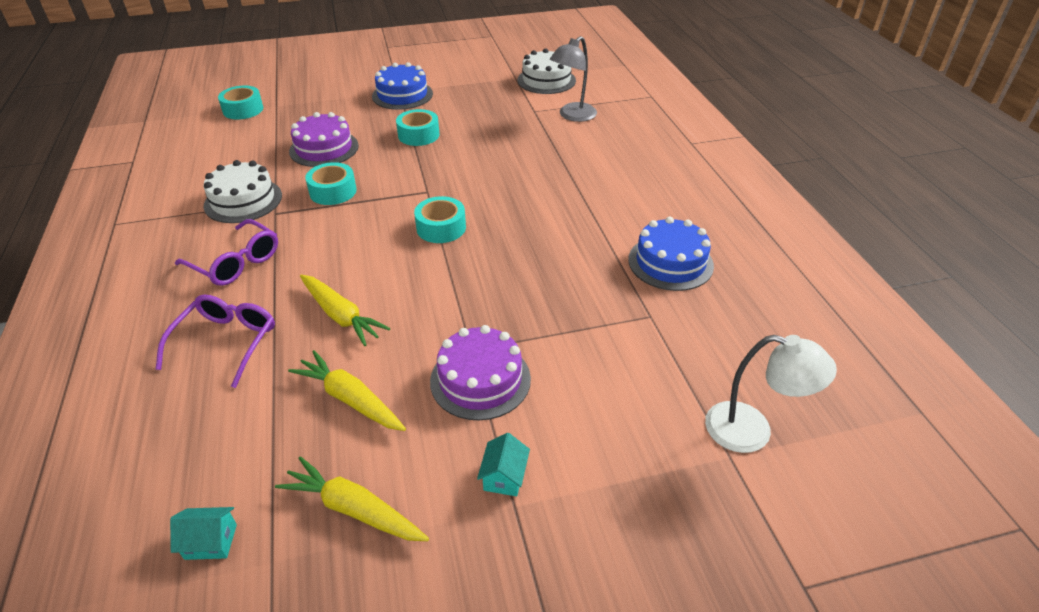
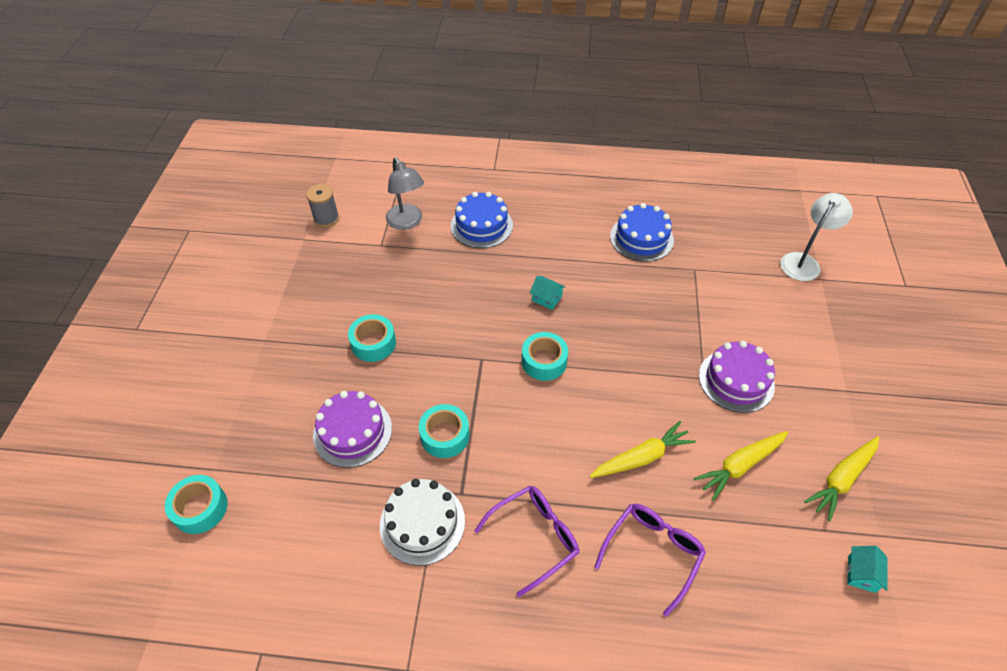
camera: 70 degrees left, 10 degrees up
purple glasses [155,295,275,388] -> purple glasses turned 90 degrees clockwise [594,504,706,617]
blue cake [372,62,433,110] -> blue cake moved to [451,192,513,248]
turquoise house [477,433,530,496] -> turquoise house moved to [530,276,565,310]
white cake [517,48,576,94] -> grey spool [306,184,339,228]

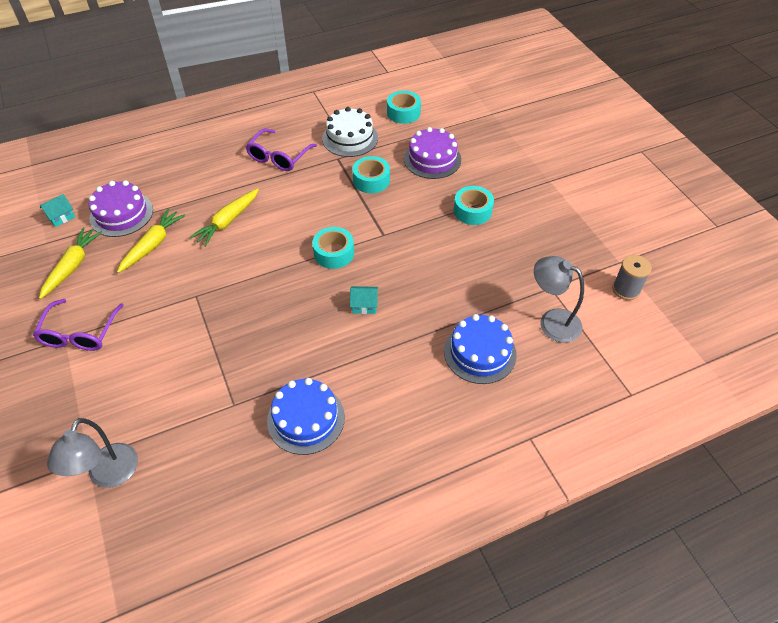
camera: 150 degrees right, 0 degrees up
turquoise tape [165,475,228,534] -> turquoise tape moved to [387,91,421,124]
purple glasses [594,504,706,617] -> purple glasses moved to [33,299,124,351]
purple cake [699,341,775,413] -> purple cake moved to [89,180,153,237]
white lamp [780,193,853,281] -> grey lamp [47,418,138,488]
turquoise house [847,546,887,593] -> turquoise house turned 60 degrees clockwise [40,194,75,227]

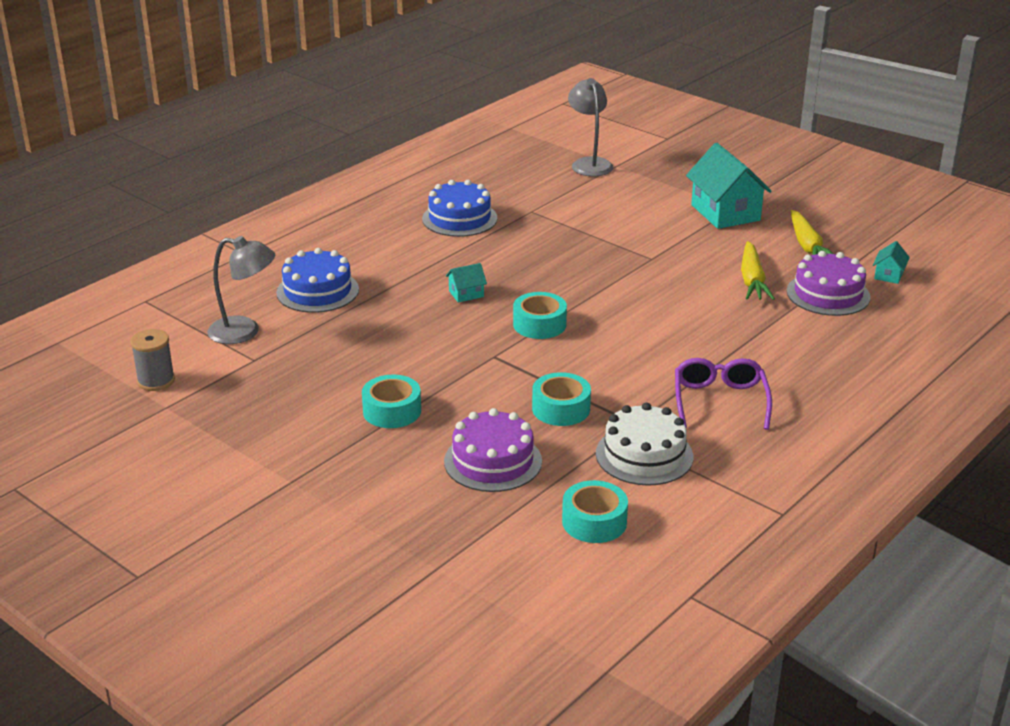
camera: 155 degrees right, 20 degrees down
purple glasses [33,299,124,351] -> turquoise house [686,143,772,229]
yellow carrot [190,189,259,247] -> none

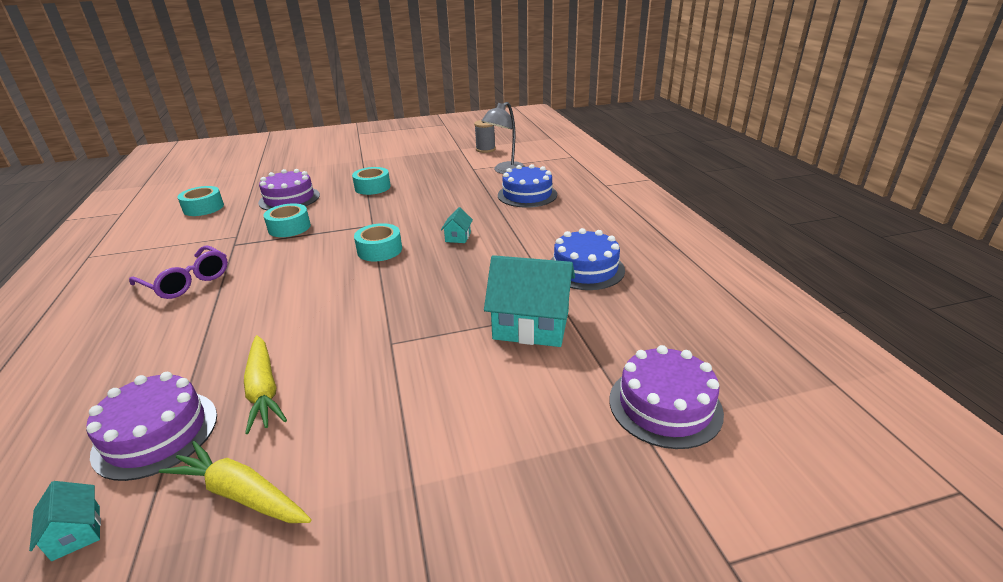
camera: 125 degrees right, 0 degrees up
grey lamp [568,78,613,177] -> purple cake [609,345,724,449]
white cake [596,403,693,486] -> none
turquoise house [686,143,772,229] -> turquoise house moved to [484,255,575,347]
yellow carrot [741,241,775,300] -> yellow carrot turned 150 degrees counterclockwise [244,335,287,434]

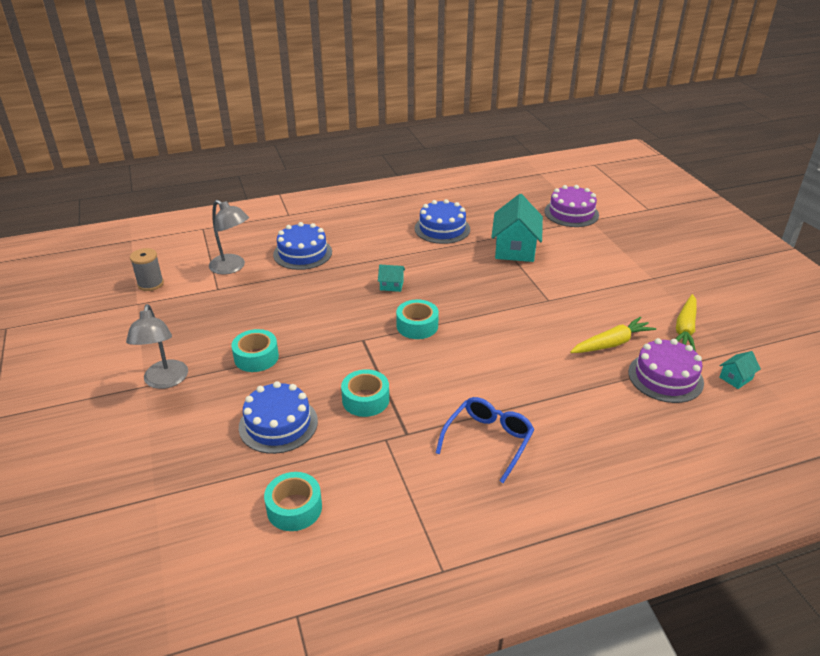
camera: 95 degrees left, 5 degrees up
purple glasses [129,245,228,299] -> blue glasses [436,397,534,483]
purple cake [258,169,320,210] -> blue cake [239,381,318,454]
none -> grey lamp [126,304,188,389]

